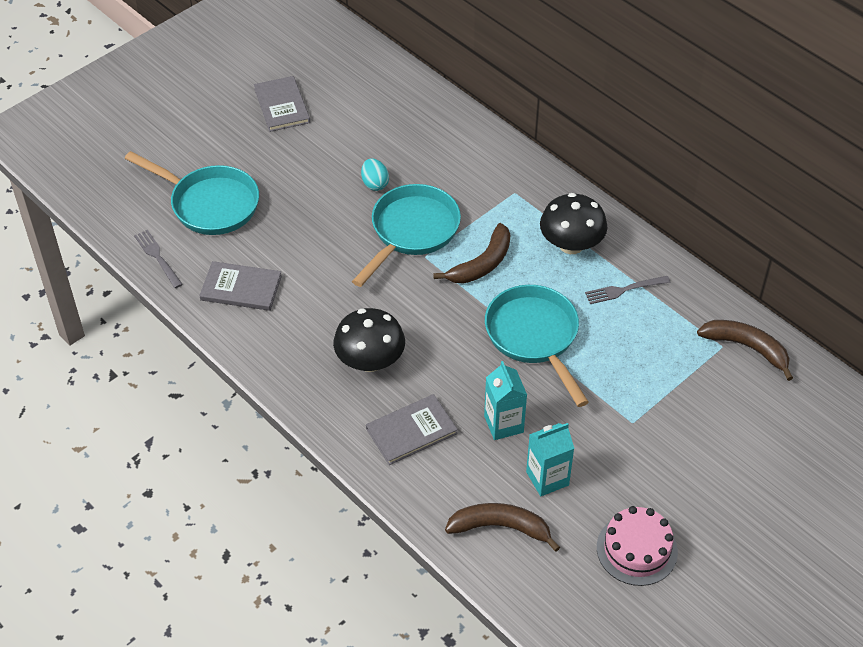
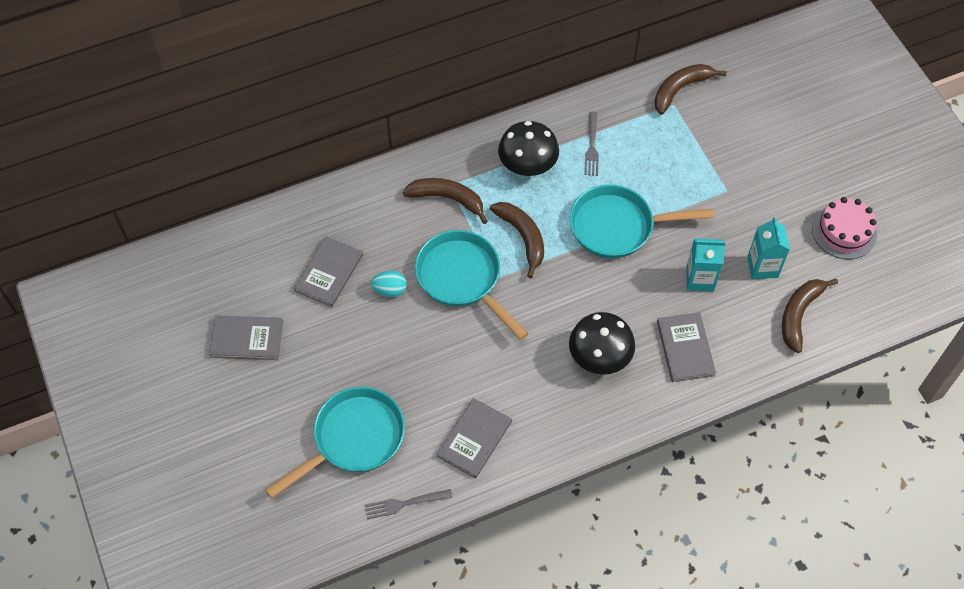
camera: 70 degrees left, 10 degrees up
none -> grey book [294,236,363,307]
none -> brown banana [403,178,488,224]

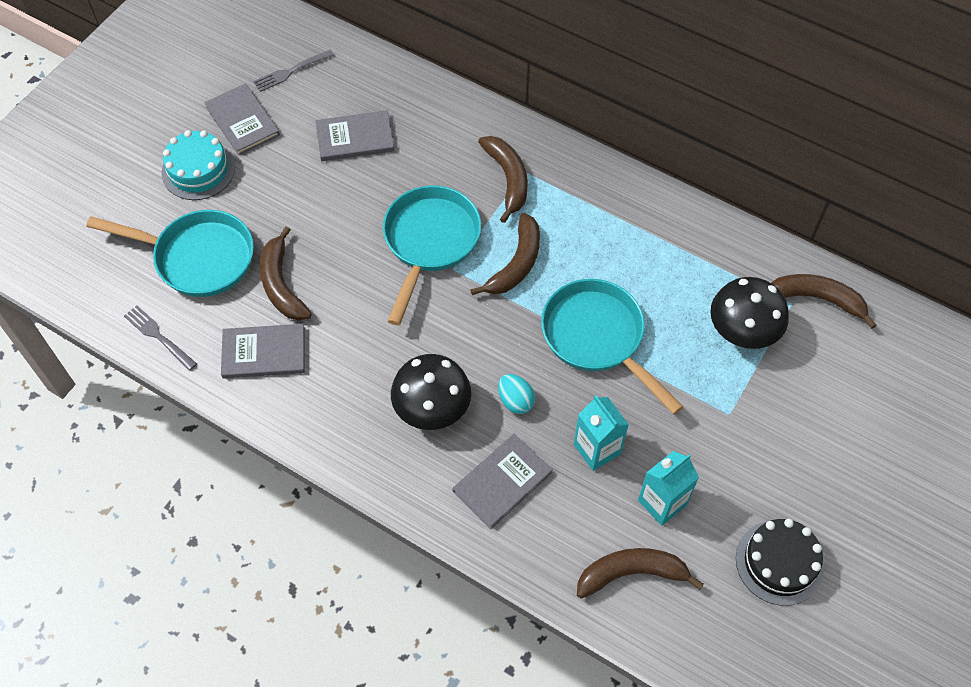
camera: 55 degrees right, 0 degrees up
turquoise egg [371,271,407,297] -> turquoise egg moved to [498,374,535,414]
black mushroom [498,121,559,176] -> black mushroom moved to [710,277,789,349]
grey fork [584,112,599,176] -> grey fork moved to [253,49,334,92]
pink cake [812,197,877,259] -> black cake [736,519,824,606]
none -> turquoise cake [162,130,235,200]
none -> brown banana [260,226,312,320]

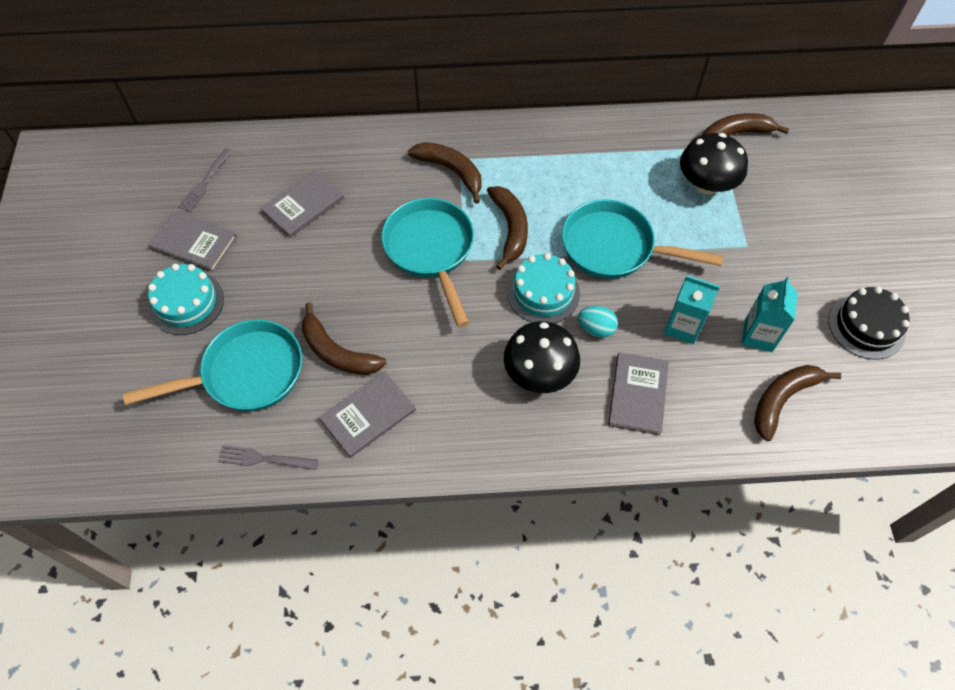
camera: 35 degrees left, 0 degrees up
none -> turquoise cake [507,253,580,323]

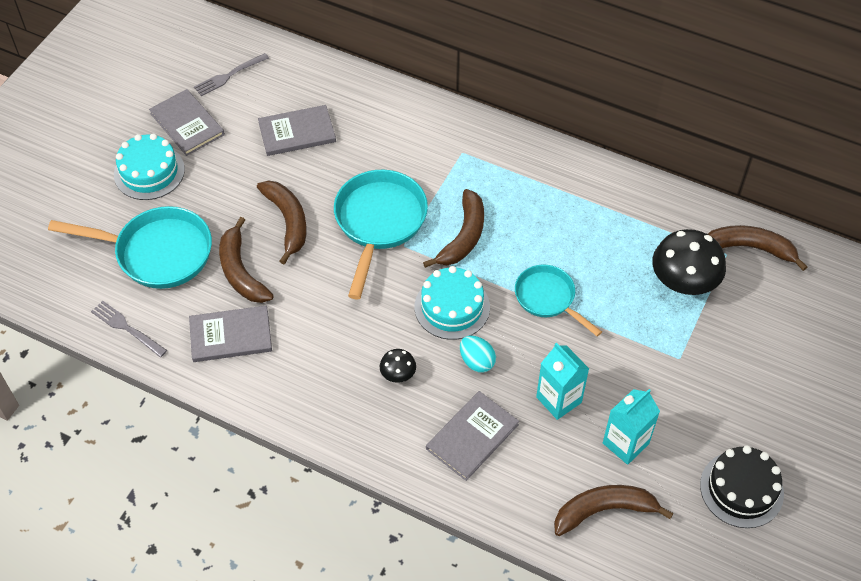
camera: 30 degrees right, 5 degrees down
brown banana [408,142,482,204] -> brown banana moved to [257,181,307,264]
black mushroom [504,321,580,393] -> black mushroom [380,349,416,383], size x0.48
turquoise pan [562,199,724,279] -> turquoise pan [515,265,602,336], size x0.62

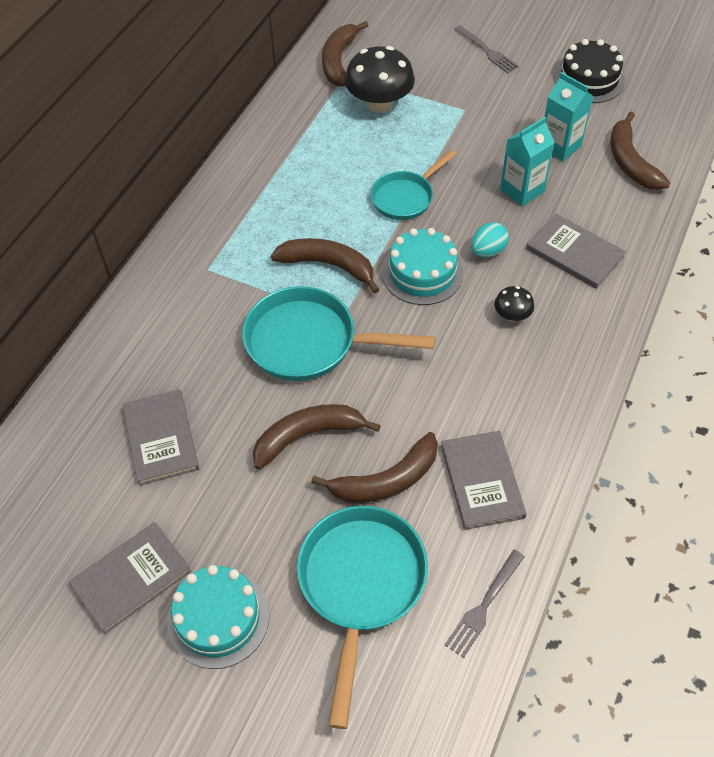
camera: 90 degrees left, 0 degrees up
grey fork [194,53,269,96] -> grey fork moved to [454,26,519,73]

